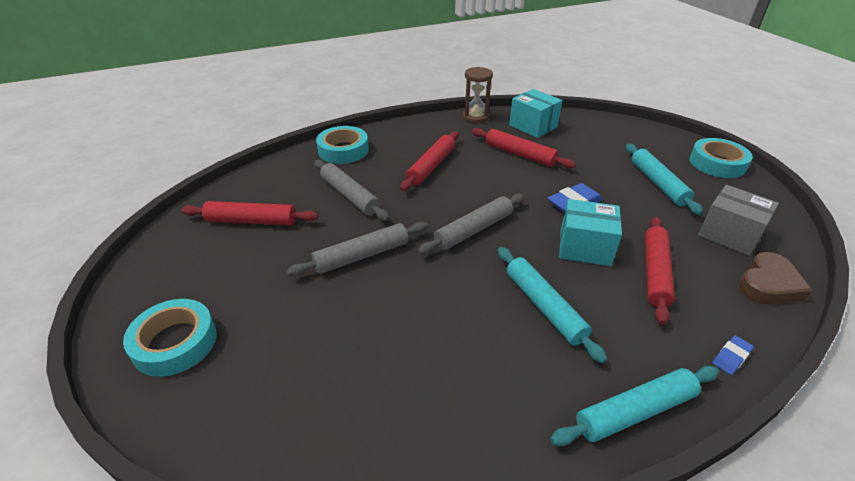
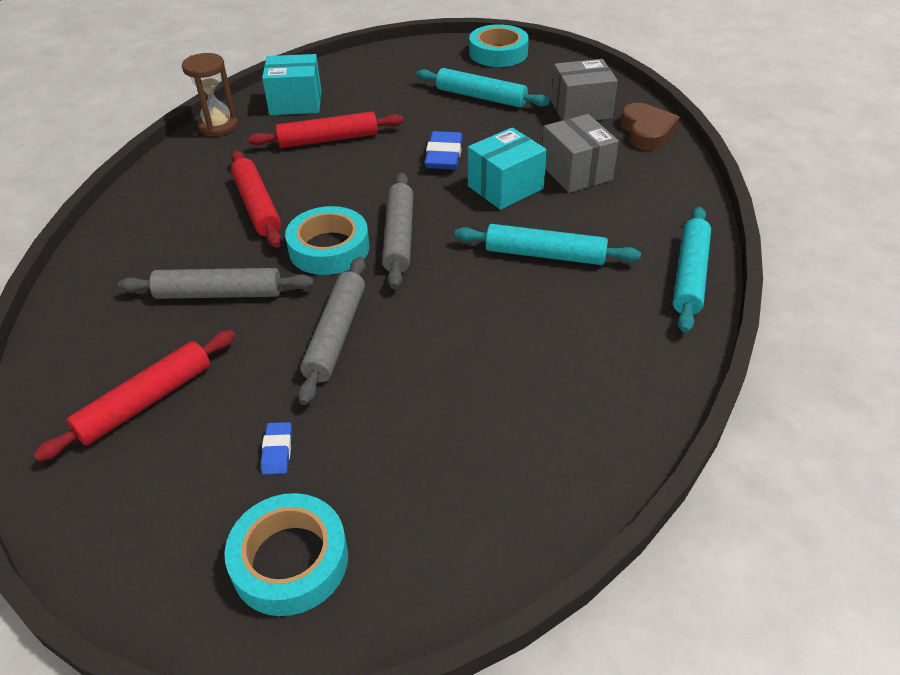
camera: 50 degrees left, 5 degrees up
turquoise tape [316,126,369,164] -> turquoise tape moved to [285,206,369,275]
red rolling pin [645,217,675,325] -> grey box [542,114,619,193]
blue eraser [713,335,754,375] -> blue eraser moved to [261,422,292,475]

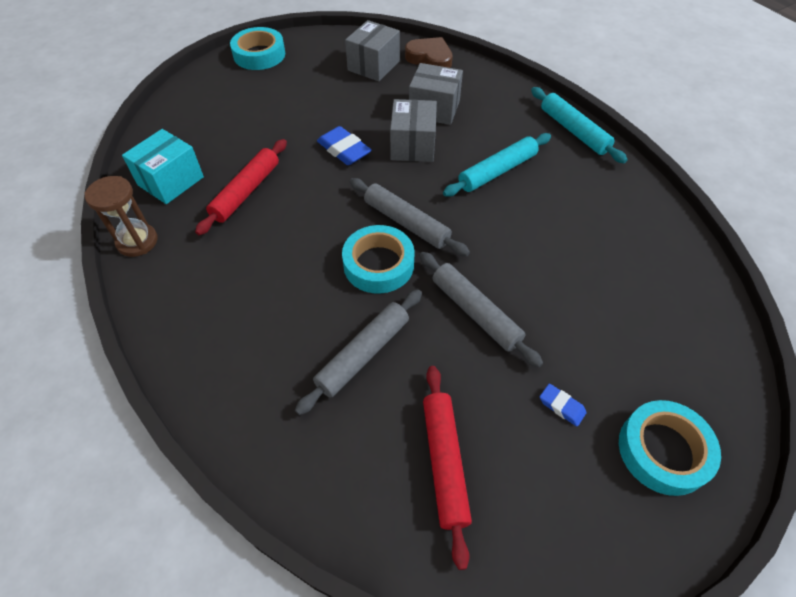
camera: 50 degrees left, 10 degrees up
red rolling pin [231,151,282,248] -> none
turquoise rolling pin [416,68,550,108] -> none
turquoise box [468,128,547,210] -> grey box [390,99,437,162]

